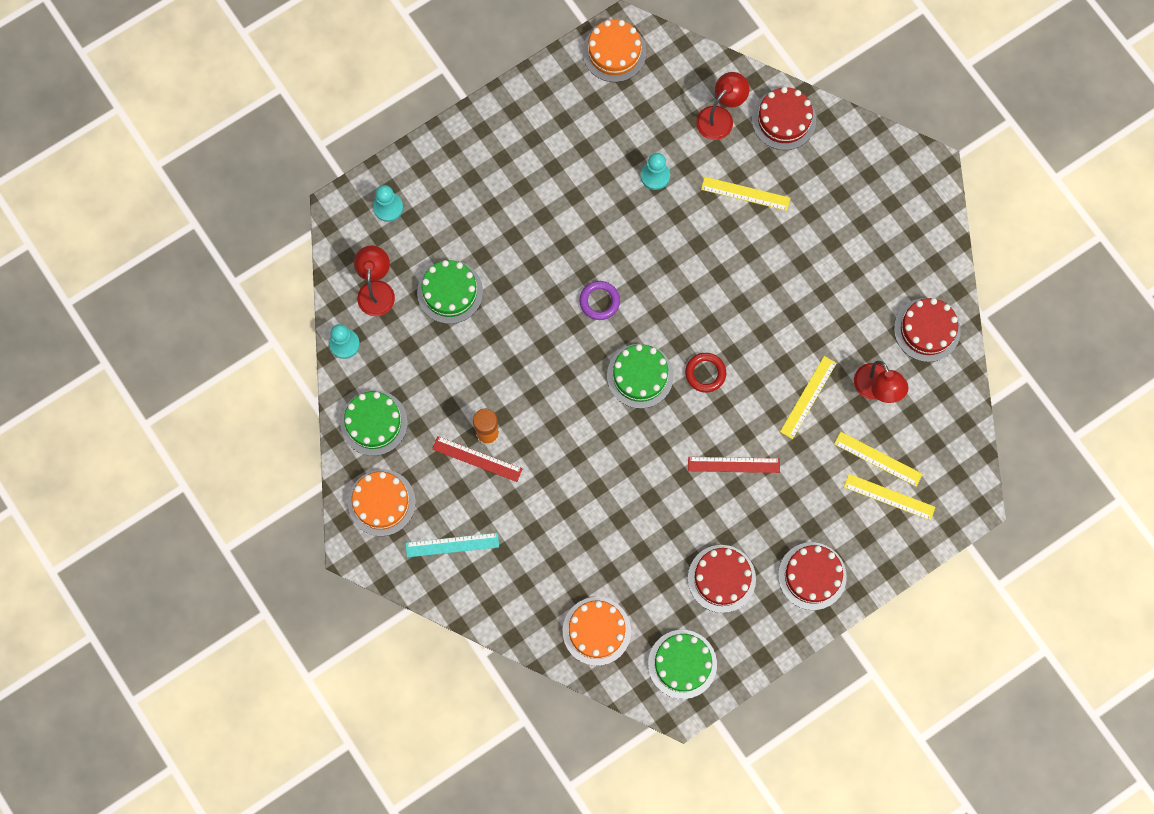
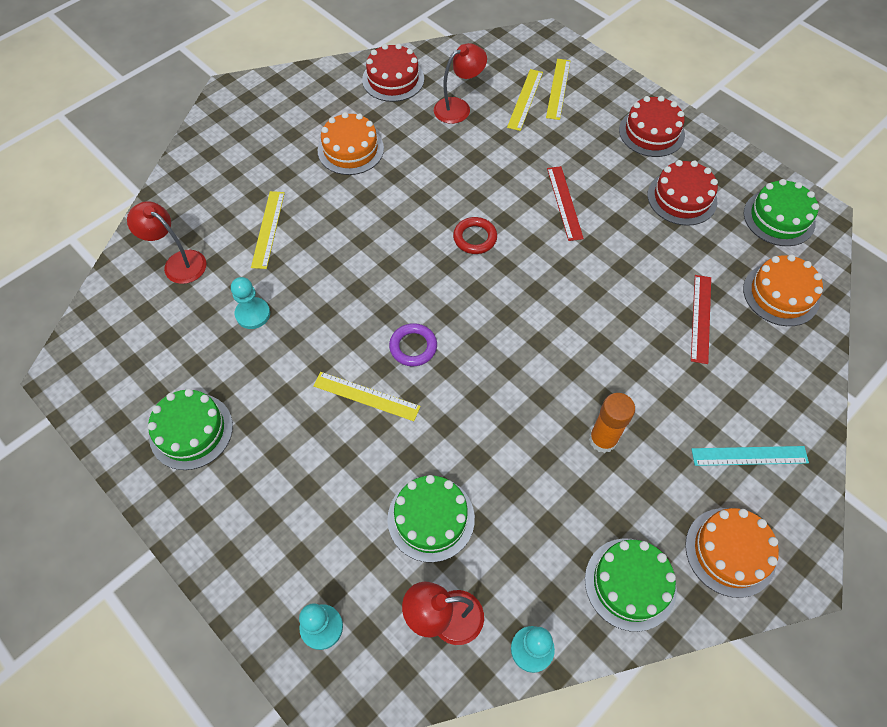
camera: 100 degrees left, 15 degrees down
turquoise ruler [406,533,499,557] -> turquoise ruler turned 75 degrees counterclockwise [692,446,809,466]
red ruler [432,436,522,482] -> red ruler moved to [691,275,711,364]
orange cake [583,20,646,82] -> orange cake moved to [318,112,384,175]
green cake [607,344,673,409] -> green cake moved to [148,389,233,470]
red cake [752,87,816,150] -> none
yellow ruler [780,356,837,439] -> yellow ruler moved to [313,372,421,421]

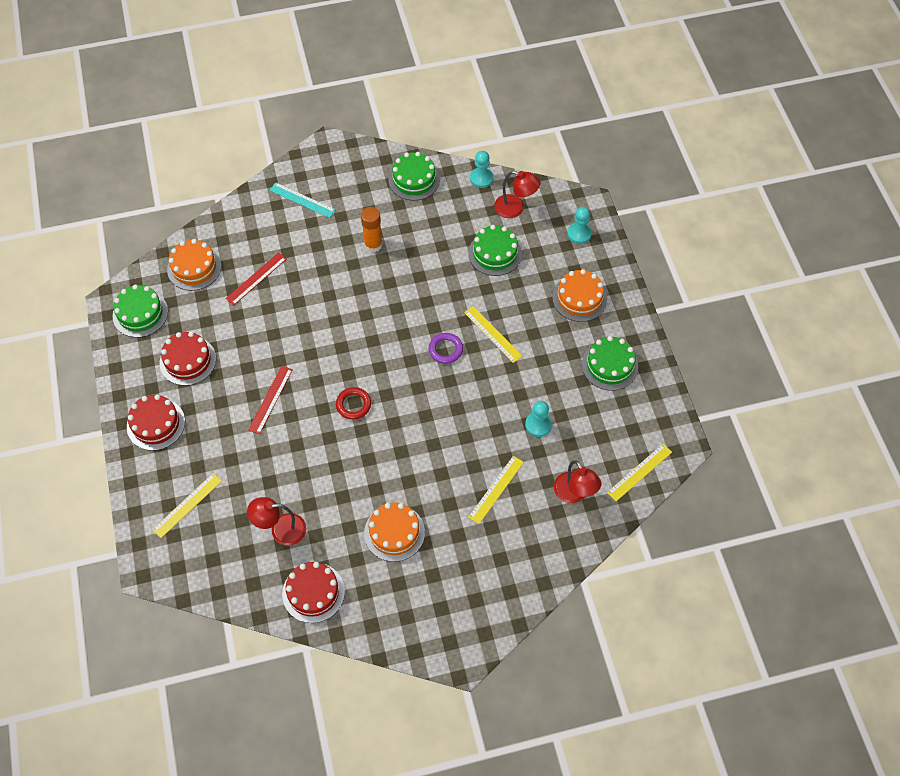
camera: 150 degrees left, 0 degrees up
yellow ruler [507,69,543,131] -> yellow ruler moved to [607,444,672,501]
orange cake [685,508,779,598] -> orange cake moved to [552,269,607,322]

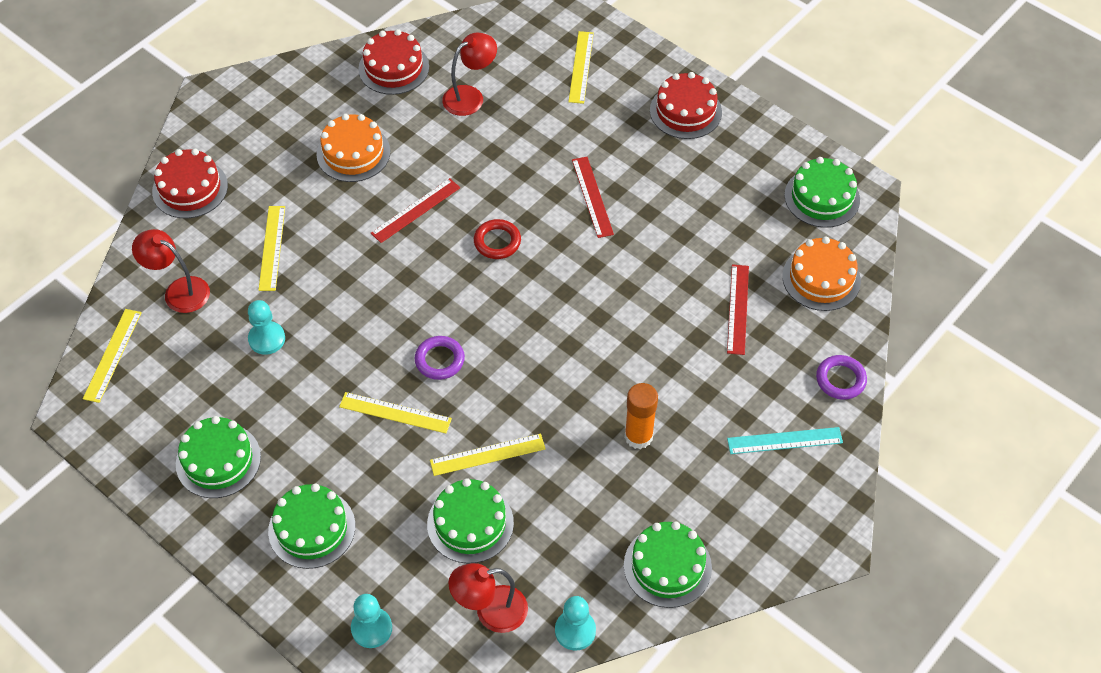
camera: 145 degrees right, 5 degrees down
red cake [160,332,216,386] -> red cake moved to [152,149,228,219]
orange cake [552,269,607,322] -> green cake [268,484,355,569]
none -> red ruler [371,178,460,243]
none -> yellow ruler [430,434,546,476]
none -> purple ring [816,355,867,400]

